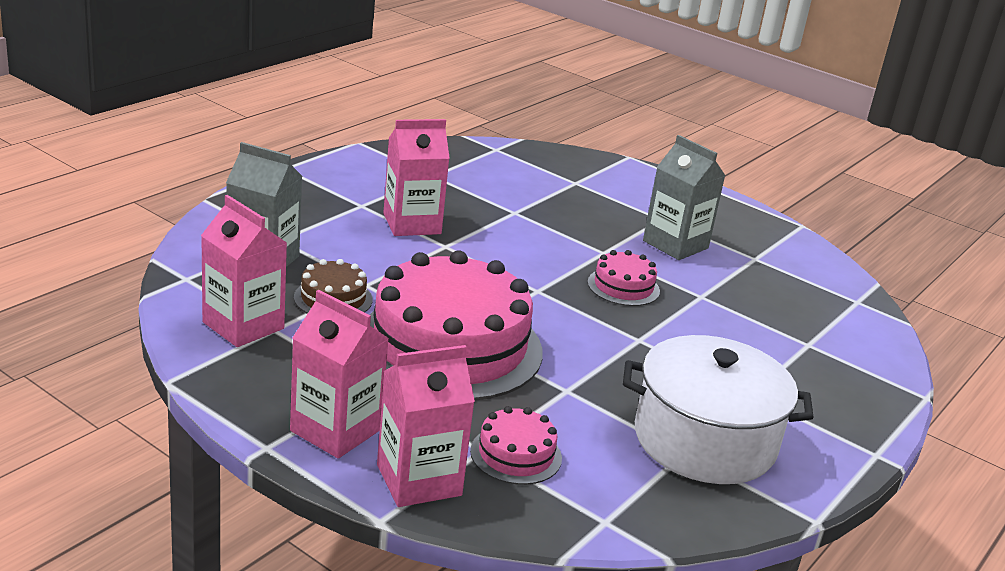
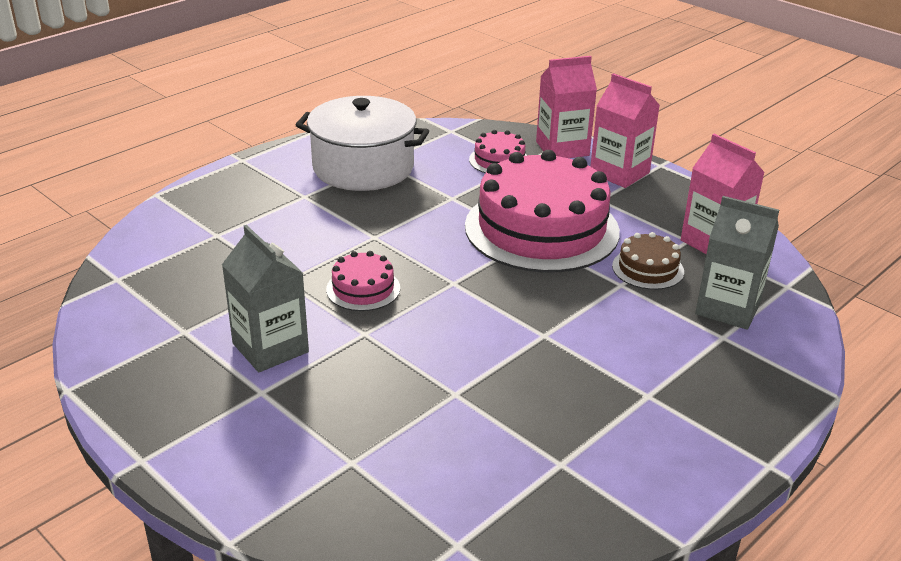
camera: 170 degrees left, 5 degrees up
pink carton [383,119,450,236] -> none

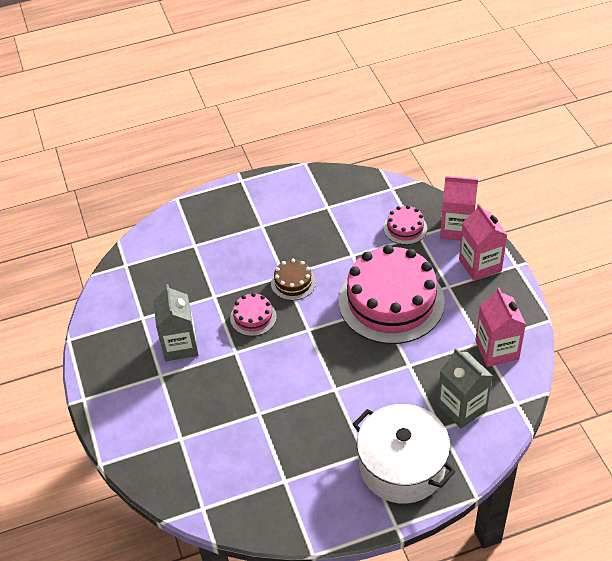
camera: 30 degrees right, 15 degrees up
white pot [295,96,429,191] -> white pot moved to [353,404,456,504]
brown cake [612,232,684,290] -> brown cake moved to [271,259,316,301]

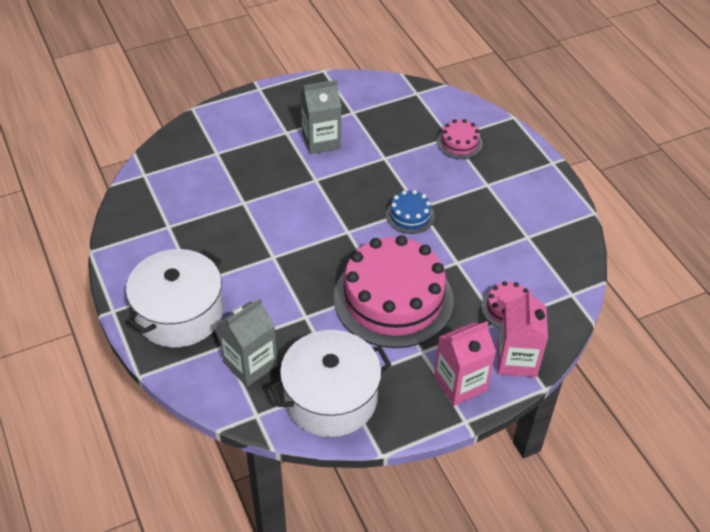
camera: 80 degrees right, 0 degrees up
pink cake [230,293,277,336] -> pink cake moved to [437,119,483,159]
brown cake [271,259,316,301] -> blue cake [386,190,435,234]
pink carton [475,288,526,367] -> white pot [269,330,391,437]

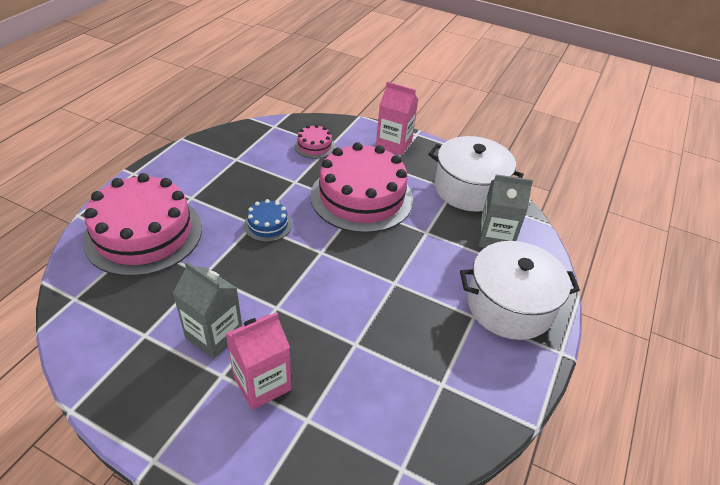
camera: 130 degrees left, 5 degrees down
pink cake [437,119,483,159] -> pink cake [83,173,202,276], size x2.29
pink carton [497,289,548,377] -> pink carton moved to [226,312,292,410]

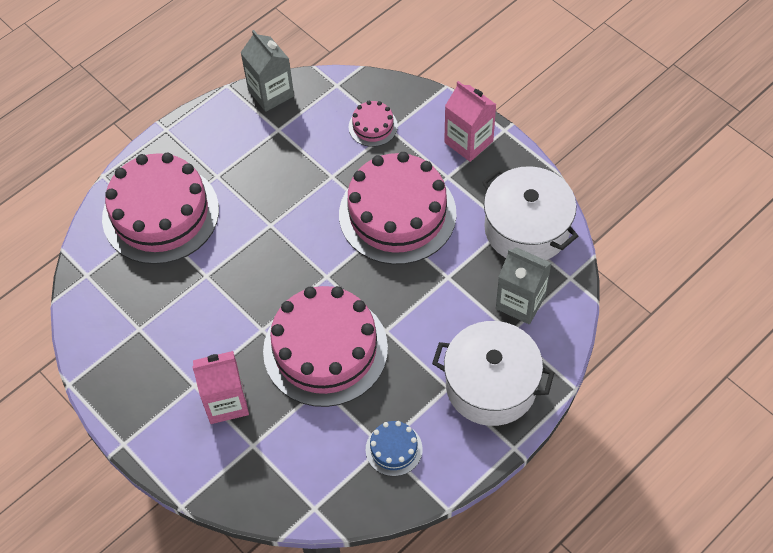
camera: 25 degrees right, 15 degrees up
grey carton [173,261,242,359] -> grey carton moved to [240,30,294,112]
blue cake [244,199,292,242] -> blue cake moved to [366,421,423,476]
none -> pink cake [263,286,388,407]

